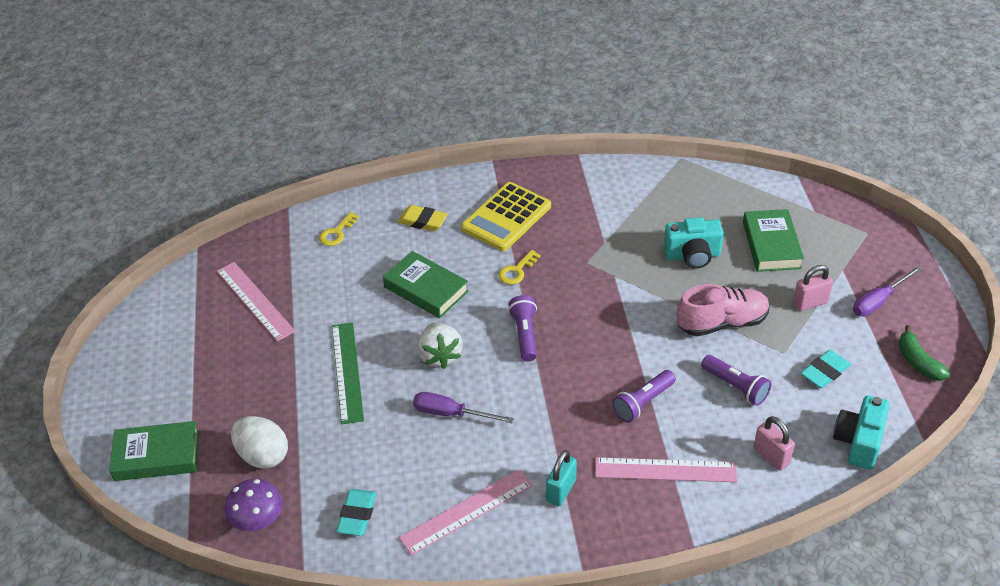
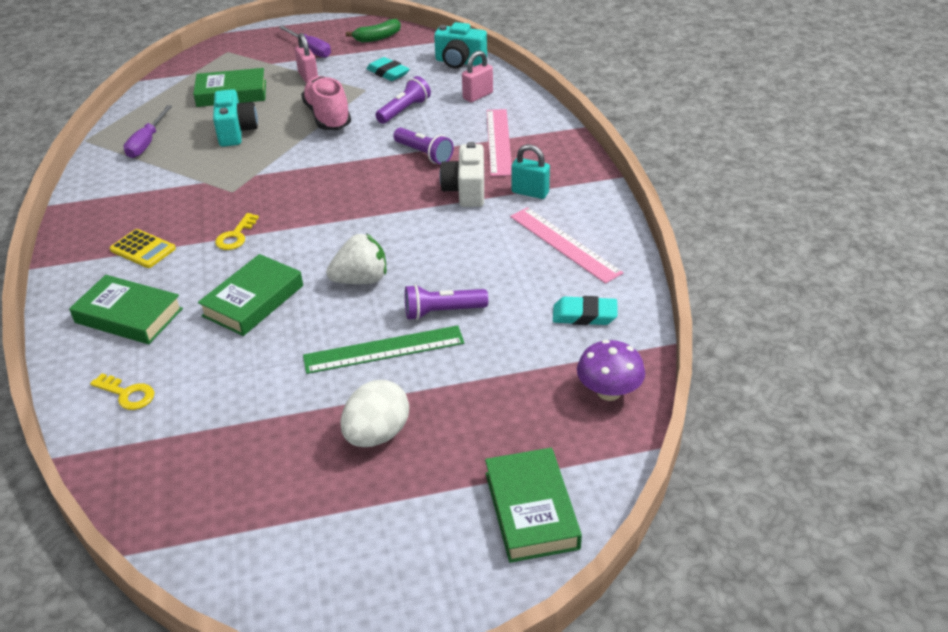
camera: 95 degrees left, 5 degrees down
pink ruler [217,262,296,341] -> none
white egg [231,416,288,469] -> white egg moved to [340,380,409,447]
yellow eraser [398,205,448,231] -> green book [69,275,183,344]
purple screwdriver [413,392,514,423] -> purple screwdriver moved to [124,105,172,158]
yellow calculator [461,182,551,251] -> yellow calculator [110,229,176,268], size x0.57
yellow key [498,250,541,285] -> yellow key turned 75 degrees clockwise [215,213,259,250]
purple flashlight [508,295,537,362] -> purple flashlight moved to [405,284,488,320]
none -> white camera [440,142,484,207]

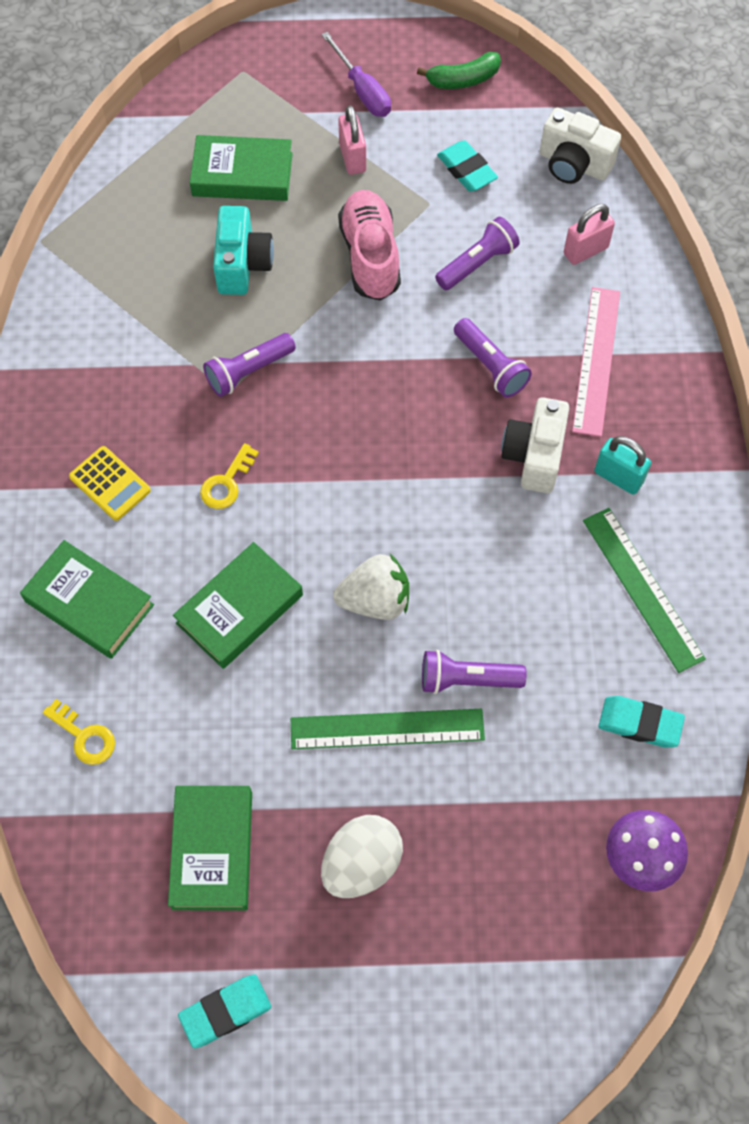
camera: 10 degrees right, 25 degrees up
purple screwdriver [124,105,172,158] -> none
turquoise camera [434,22,487,68] -> white camera [540,108,621,184]
green book [485,448,582,563] -> green book moved to [168,786,252,910]
pink ruler [510,207,623,284] -> green ruler [583,508,706,673]
none -> turquoise eraser [178,974,271,1048]
none -> purple flashlight [203,333,296,397]

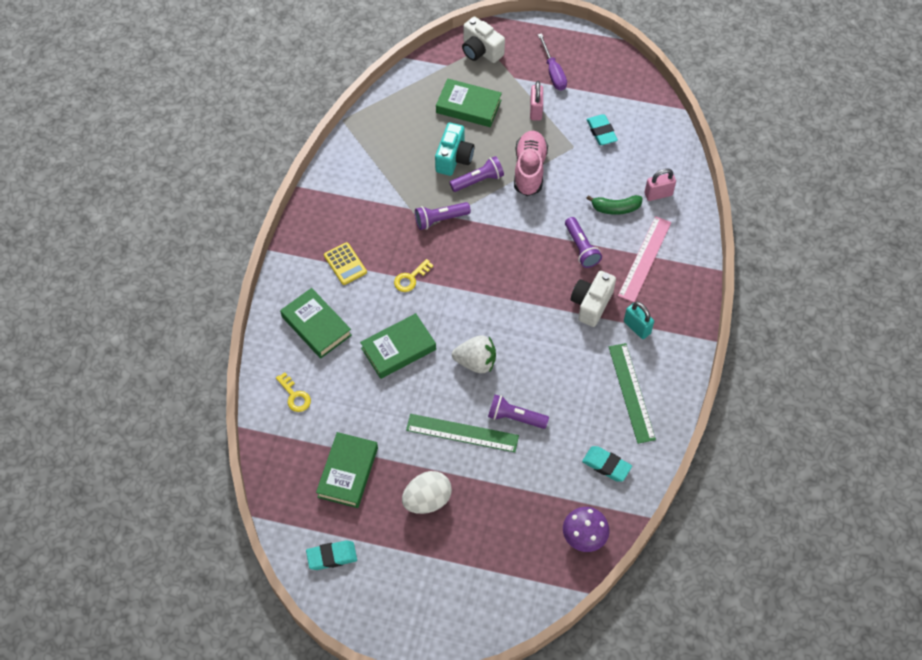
camera: 15 degrees right, 5 degrees down
green banana [417,52,501,89] -> green banana moved to [586,195,643,215]
purple flashlight [435,217,520,290] -> purple flashlight moved to [449,156,504,192]
white camera [540,108,621,184] -> white camera moved to [462,16,505,63]

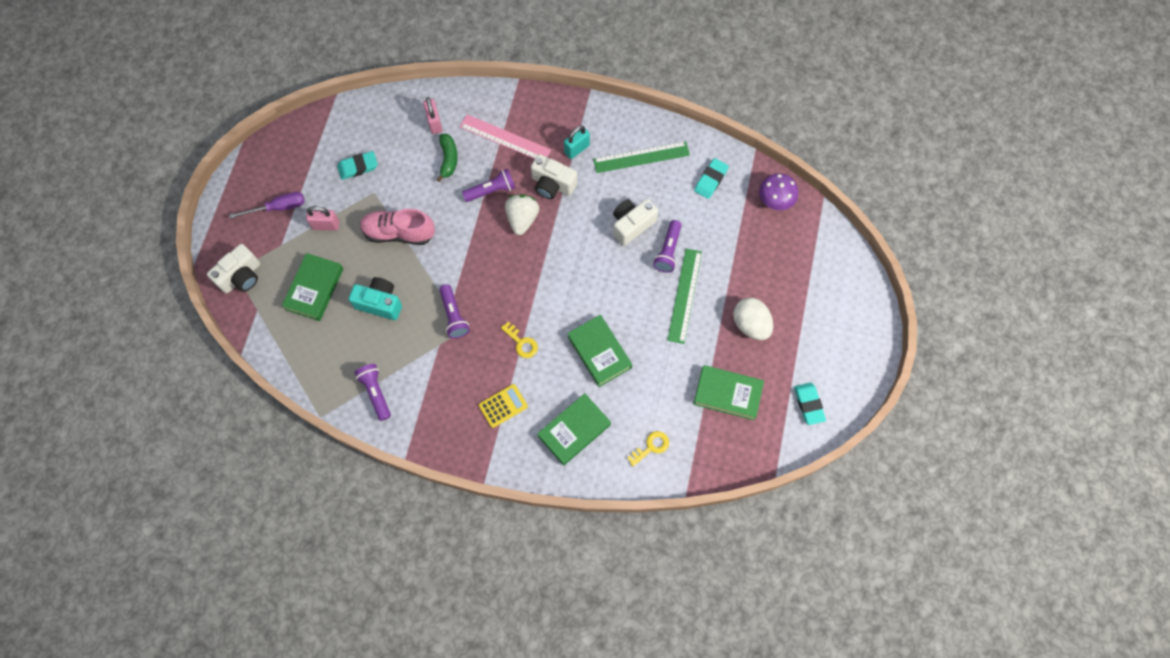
camera: 90 degrees left, 10 degrees up
purple flashlight [449,156,504,192] -> purple flashlight moved to [354,364,391,421]
white strawberry [452,335,496,373] -> white strawberry moved to [505,194,539,235]
none -> white camera [613,199,658,246]

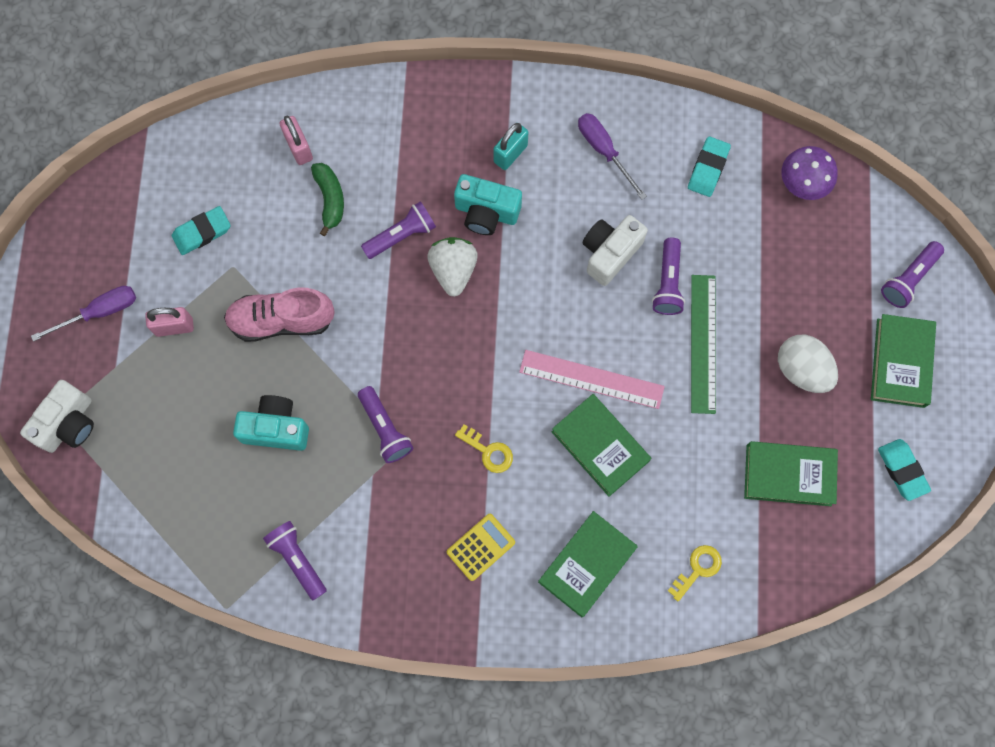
camera: 10 degrees left, 5 degrees up
green book [282,253,343,321] -> green book moved to [871,314,936,408]
pink ruler [460,114,551,159] -> pink ruler moved to [519,350,665,409]
white camera [531,154,577,199] -> turquoise camera [454,174,522,235]
green ruler [593,141,690,173] -> purple screwdriver [578,113,647,200]
none -> purple flashlight [881,241,944,308]

